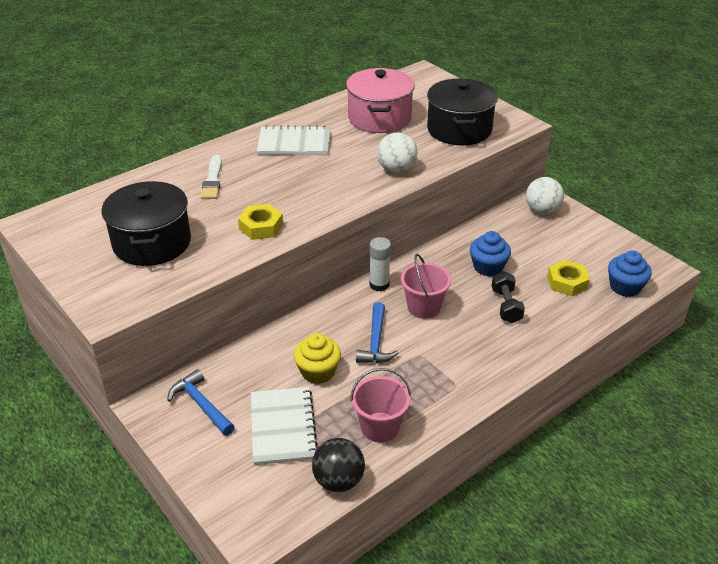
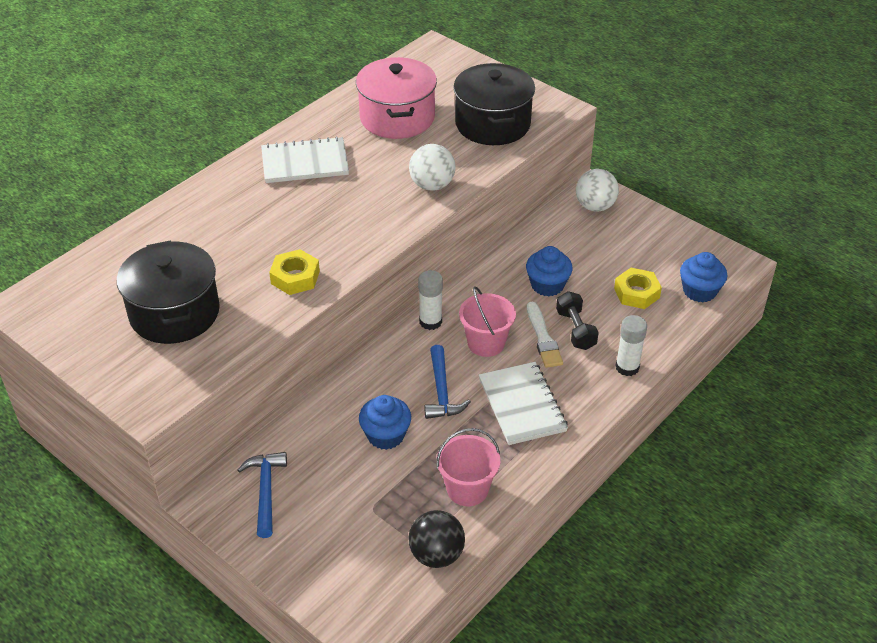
camera: 10 degrees left, 5 degrees up
blue hammer [167,369,235,436] -> blue hammer turned 45 degrees clockwise [238,452,287,538]
white brush [201,155,222,199] -> white brush moved to [527,302,563,368]
white notebook [251,387,318,465] -> white notebook moved to [479,362,568,445]
yellow cupcake [294,333,341,384] -> blue cupcake [359,395,411,450]
none -> white glue stick [615,315,647,376]

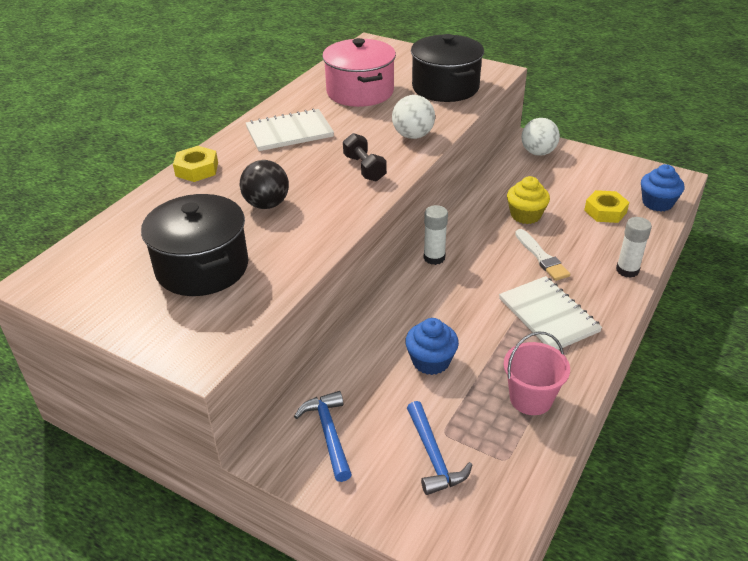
camera: 10 degrees left, 5 degrees down
yellow nut [269,249,320,295] -> yellow nut moved to [173,146,218,182]
black ball [408,510,465,568] -> black ball moved to [240,160,289,209]
blue hammer [424,345,471,419] -> blue hammer moved to [407,401,472,495]
pink bucket [459,286,516,357] -> none
blue cupcake [526,246,573,296] -> yellow cupcake [507,176,550,224]
black dumbbell [556,291,599,350] -> black dumbbell moved to [343,133,387,181]

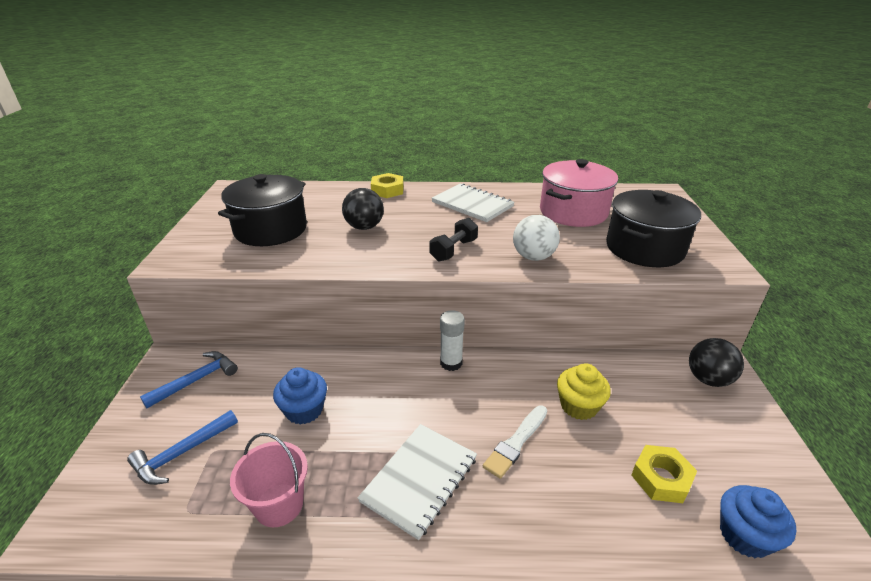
camera: 60 degrees right, 5 degrees down
white ball [521,118,560,156] -> black ball [689,338,744,387]
white glue stick [616,217,652,278] -> none

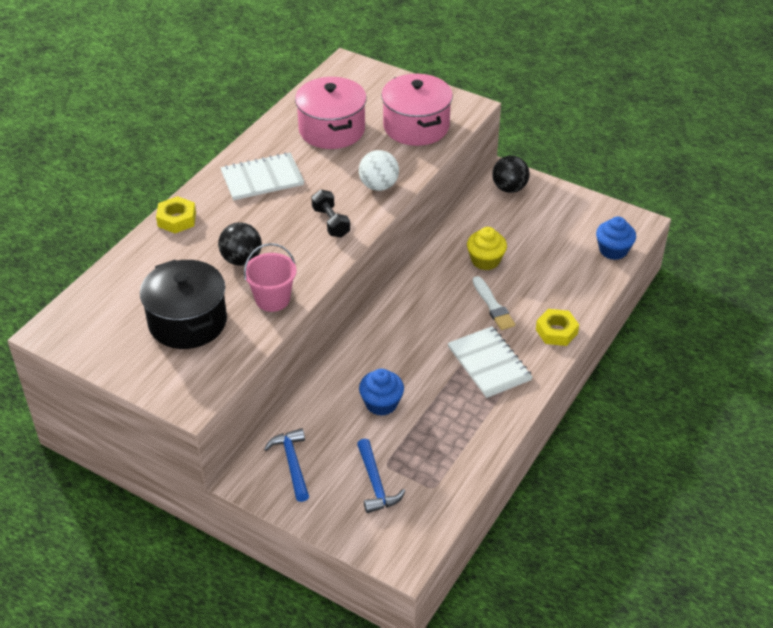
camera: 60 degrees left, 10 degrees up
pink bucket [230,433,308,527] -> pink bucket moved to [244,243,297,312]
white glue stick [440,310,465,371] -> none
black pot [606,190,701,267] -> pink pot [381,74,453,146]
yellow nut [631,445,697,503] -> yellow nut moved to [536,309,579,346]

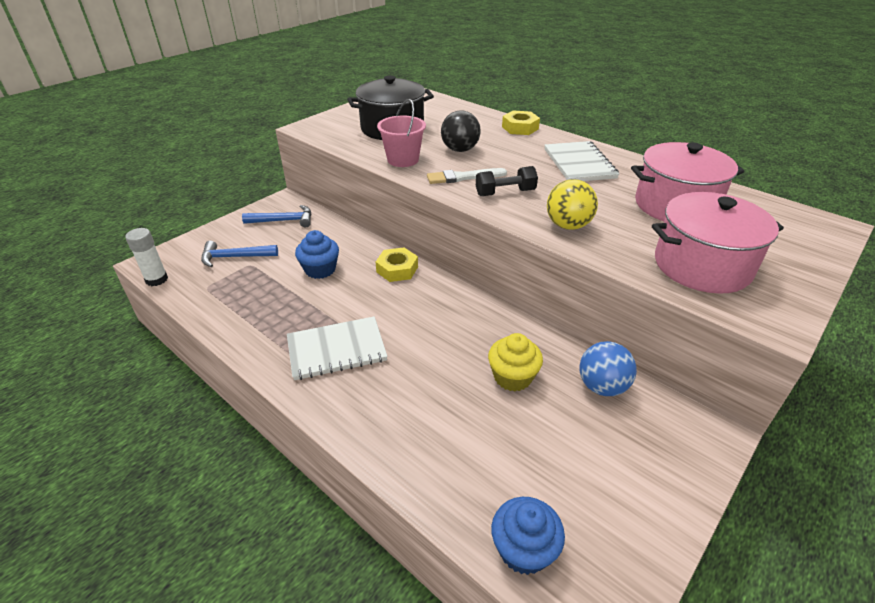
camera: 100 degrees right, 5 degrees down
white ball [359,150,399,191] -> yellow ball [547,179,598,230]
white brush [473,276,515,330] -> white brush moved to [427,168,507,184]
black ball [492,156,530,193] -> none
yellow nut [536,309,579,346] -> yellow nut moved to [376,247,418,282]
none -> white glue stick [125,228,168,286]
none -> blue ball [580,341,637,396]

